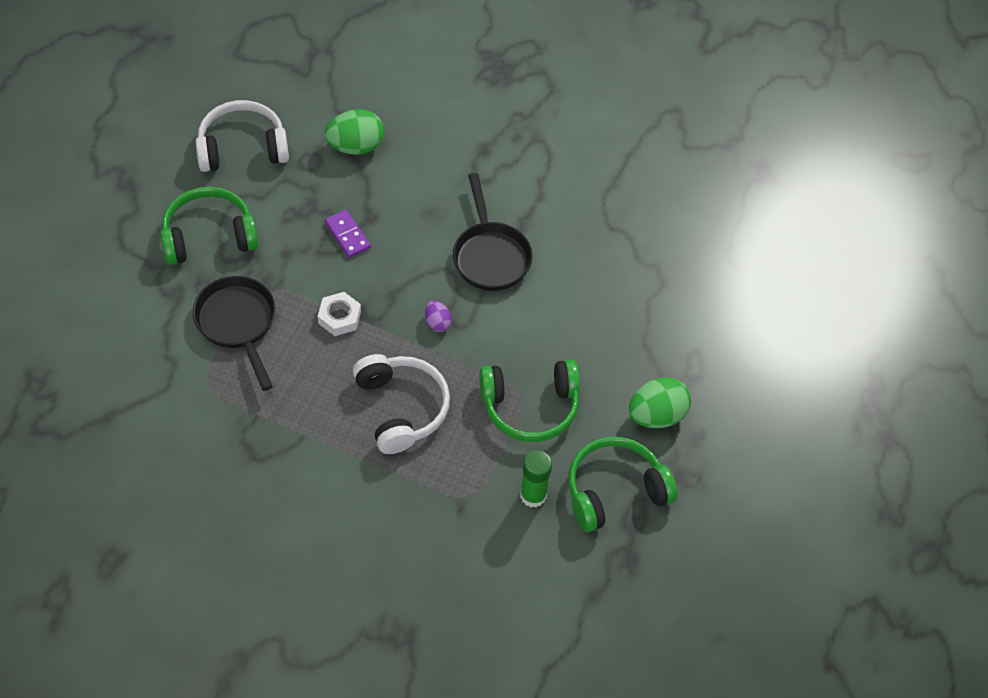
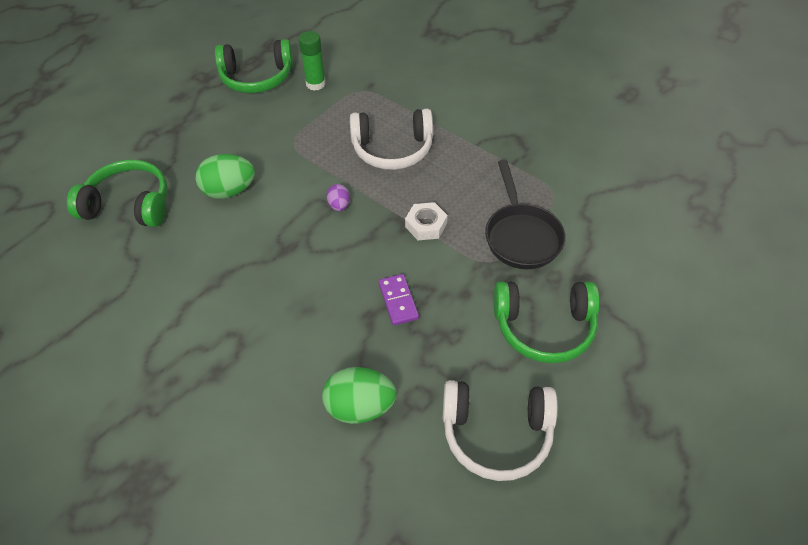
camera: 160 degrees left, 5 degrees down
white headphones [353,354,450,454] -> white headphones turned 90 degrees counterclockwise [350,109,433,170]
black pan [453,173,533,291] -> none
green headphones [479,359,580,442] -> green headphones moved to [67,160,167,227]
green egg [629,377,691,428] -> green egg moved to [195,154,255,199]

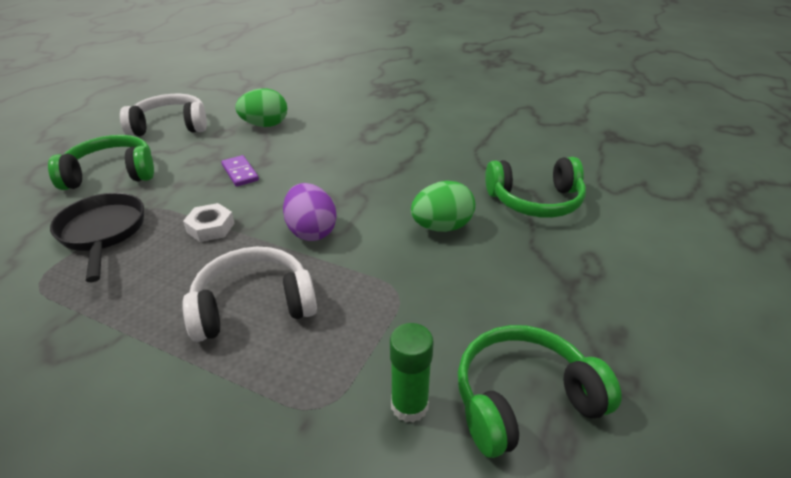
camera: 165 degrees right, 15 degrees down
purple egg [326,184,350,211] -> purple egg [283,183,337,241], size x1.89

